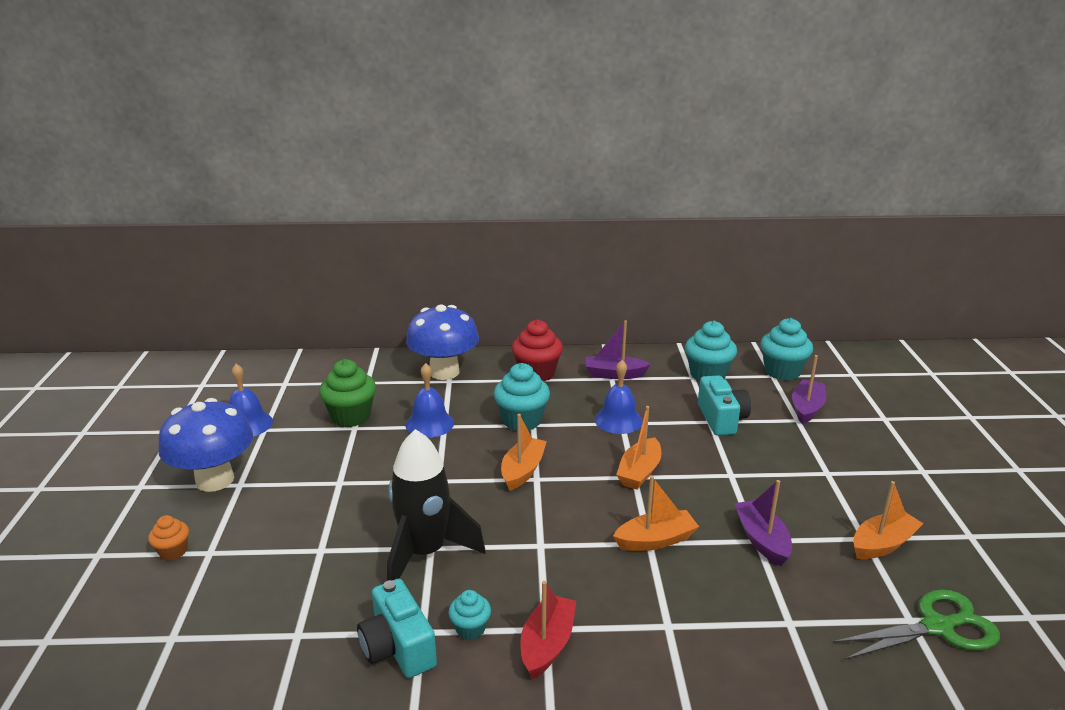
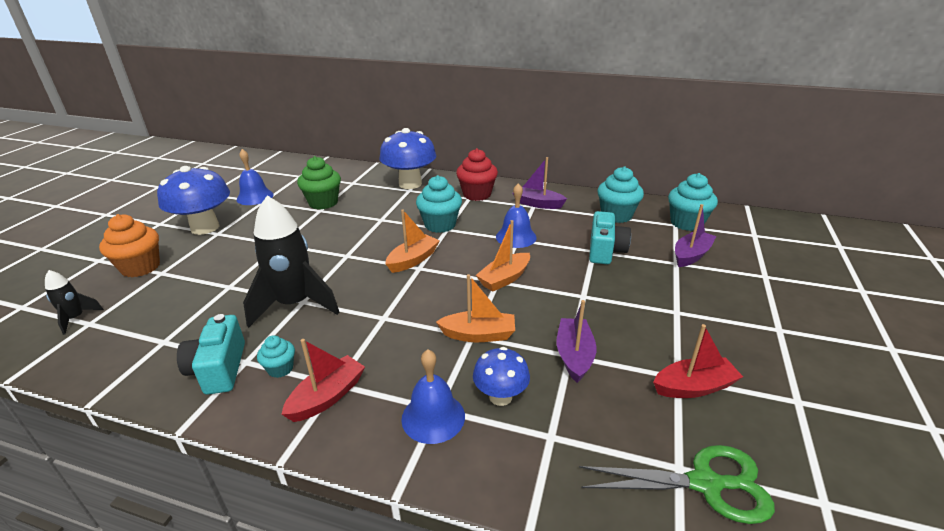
camera: 20 degrees right, 5 degrees up
orange cupcake [148,515,189,561] -> orange cupcake [99,214,160,277], size x1.84
blue bell [406,363,454,438] -> blue bell moved to [401,349,465,444]
orange boat [853,481,924,559] -> red boat [653,324,743,398]
none -> black rocket [45,270,104,335]
none -> blue mushroom [473,347,530,406]

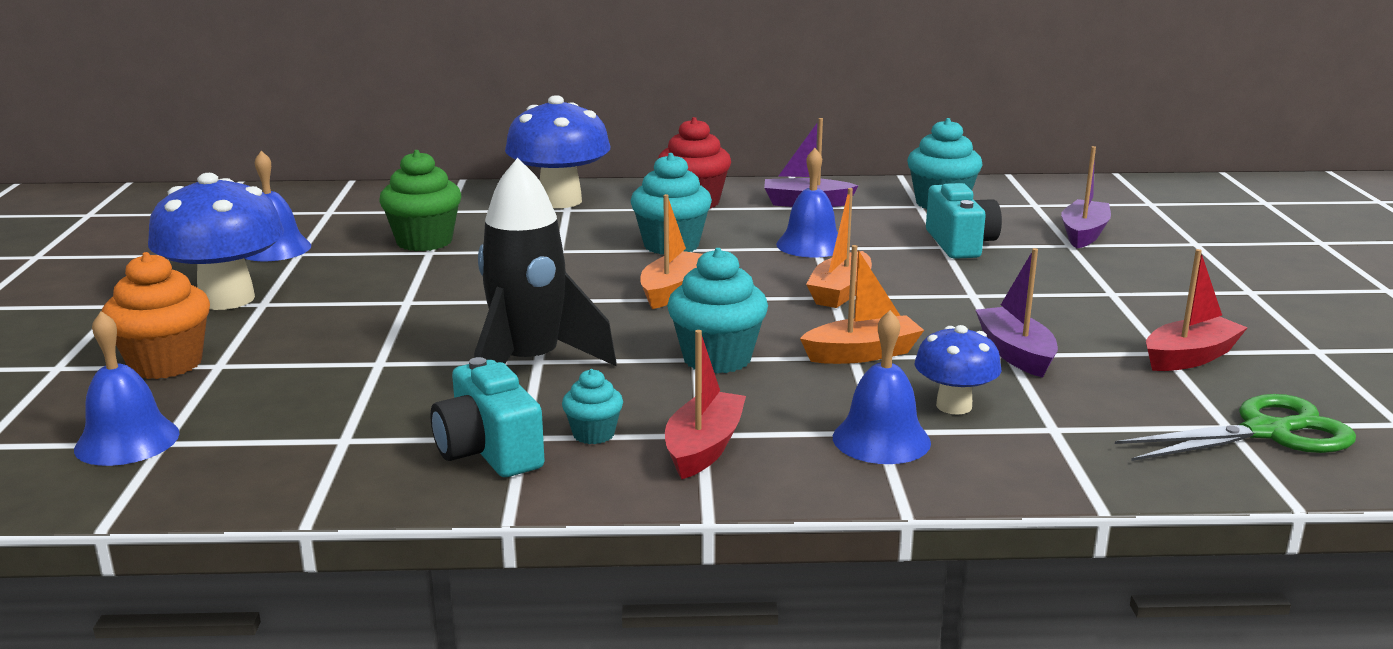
camera: 20 degrees left, 10 degrees down
black rocket [45,270,104,335] -> blue bell [74,311,179,466]
turquoise cupcake [668,173,718,231] -> turquoise cupcake moved to [667,248,768,374]

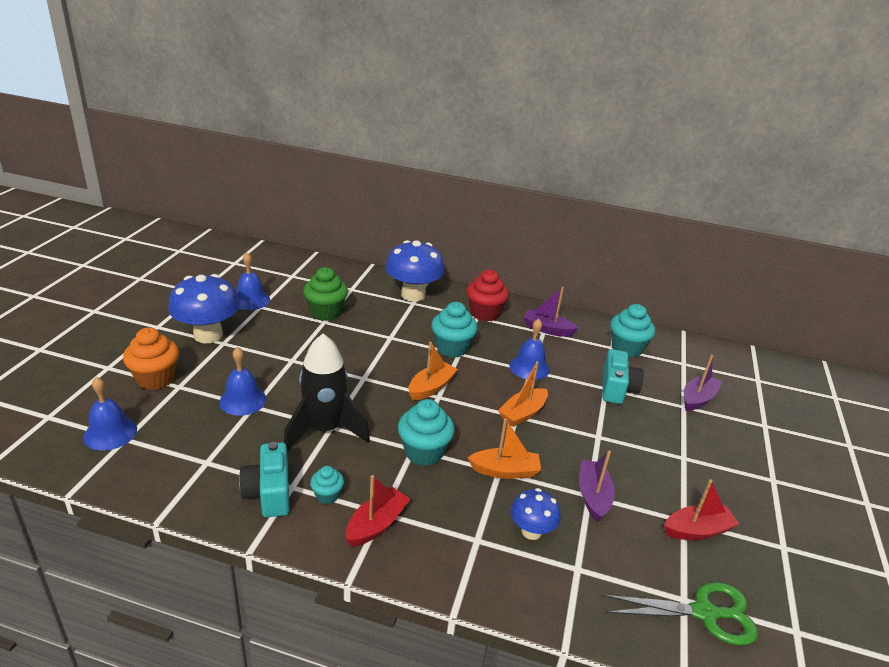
camera: 15 degrees right, 10 degrees up
blue bell [833,310,931,464] -> blue bell moved to [219,347,266,416]

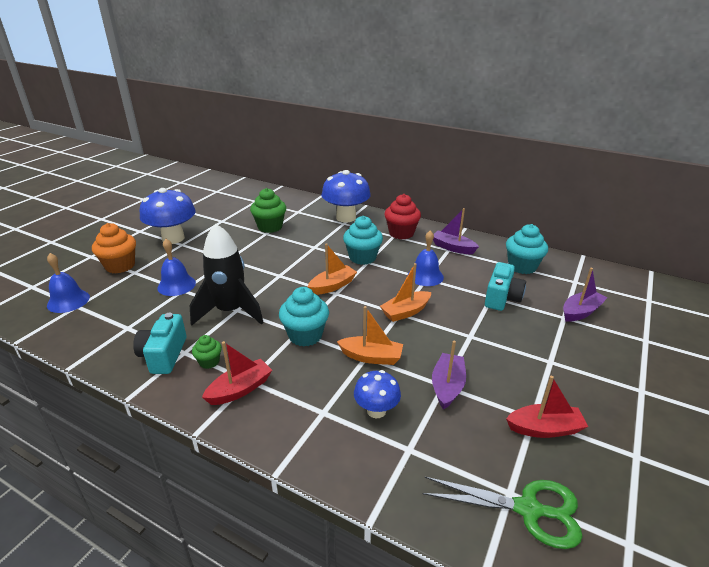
camera: 15 degrees right, 0 degrees up
blue bell [237,253,270,310] -> none
turquoise cupcake [310,466,344,504] -> green cupcake [192,335,222,369]

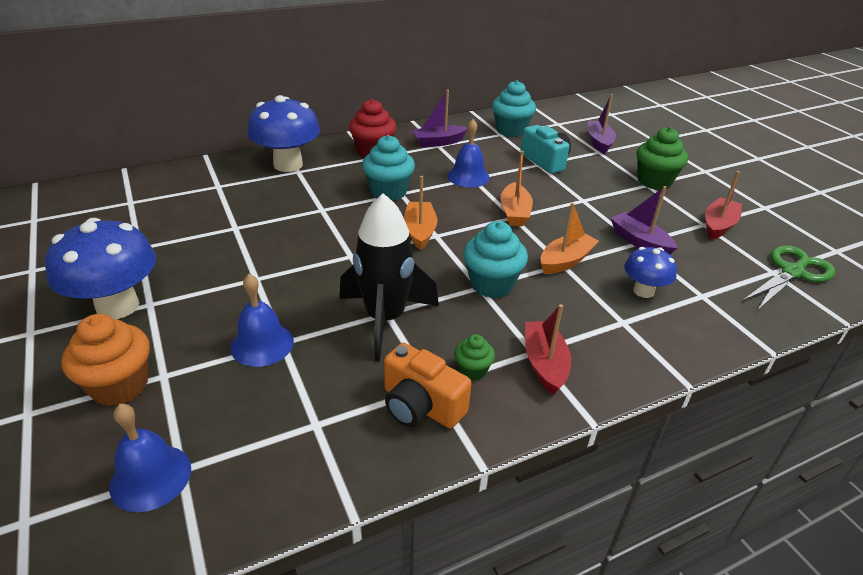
camera: 55 degrees left, 5 degrees up
turquoise camera [133,313,187,374] -> orange camera [384,343,471,428]
green cupcake [250,188,286,233] -> green cupcake moved to [637,127,688,190]

